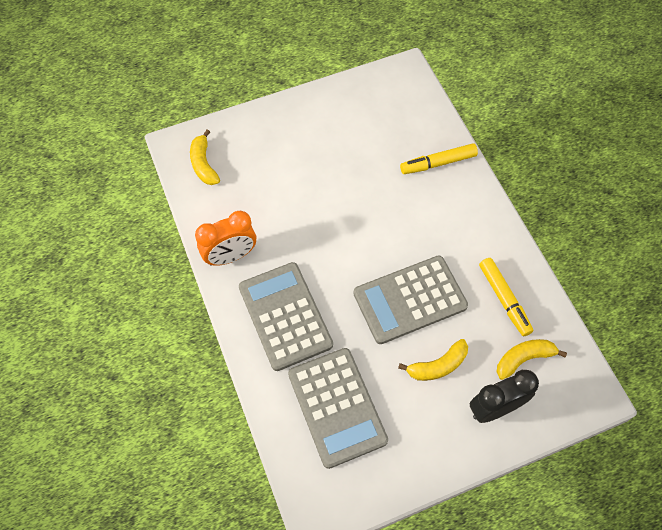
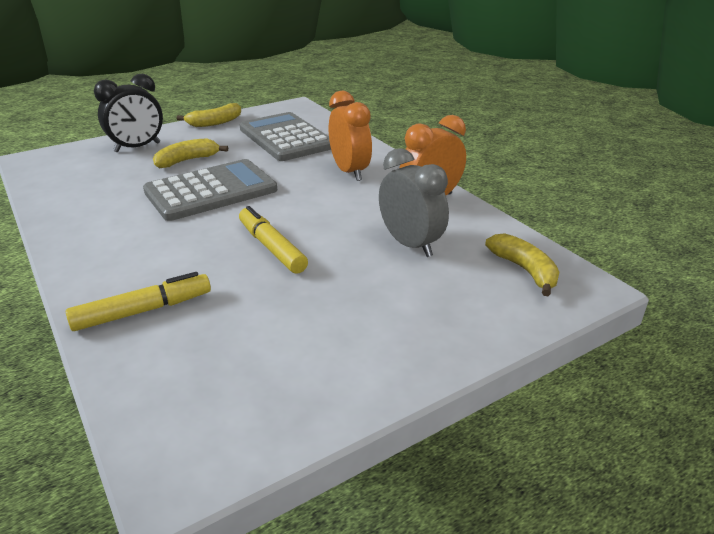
camera: 170 degrees right, 30 degrees down
grey calculator [239,262,333,371] -> orange clock [329,91,372,181]
yellow marker [479,258,534,337] -> yellow marker moved to [239,206,308,274]
yellow banana [497,339,567,380] -> yellow banana moved to [177,103,241,127]
none -> grey clock [379,148,449,257]

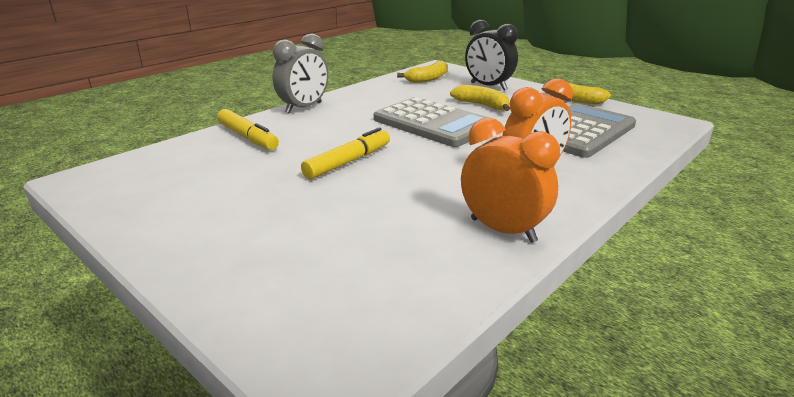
camera: 75 degrees right, 5 degrees down
grey clock [379,148,449,257] -> grey clock moved to [273,33,328,114]
yellow banana [485,233,560,296] -> yellow banana moved to [397,61,448,83]

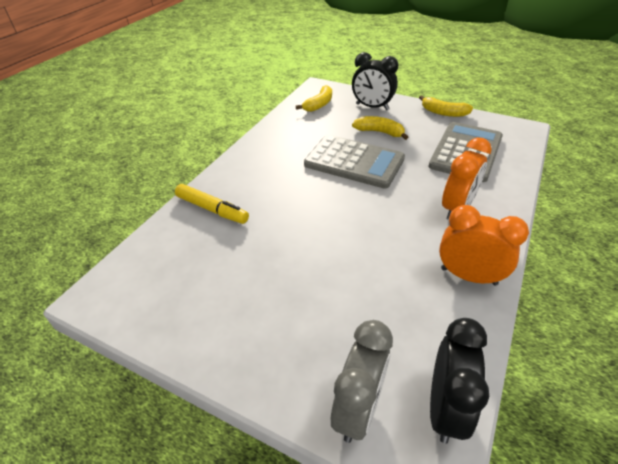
camera: 15 degrees left, 15 degrees up
grey clock [273,33,328,114] -> grey clock moved to [331,320,393,443]
yellow marker [301,127,390,179] -> none
none -> black clock [430,318,489,444]

